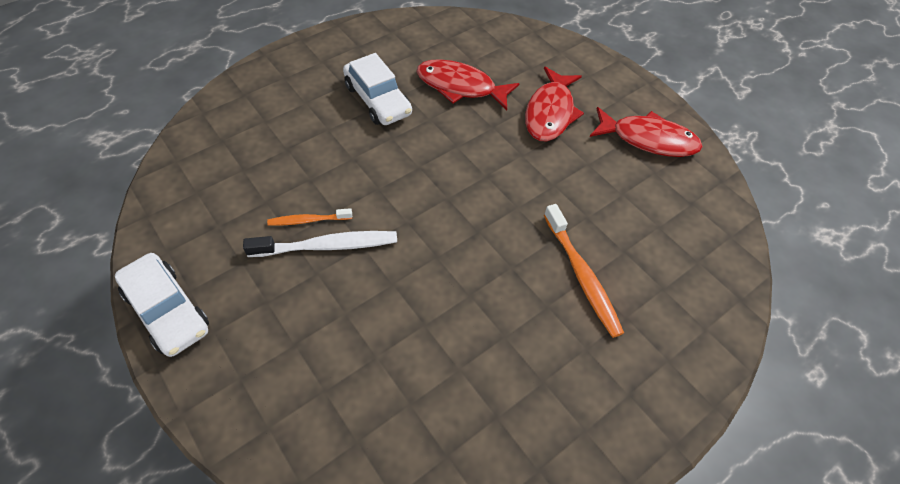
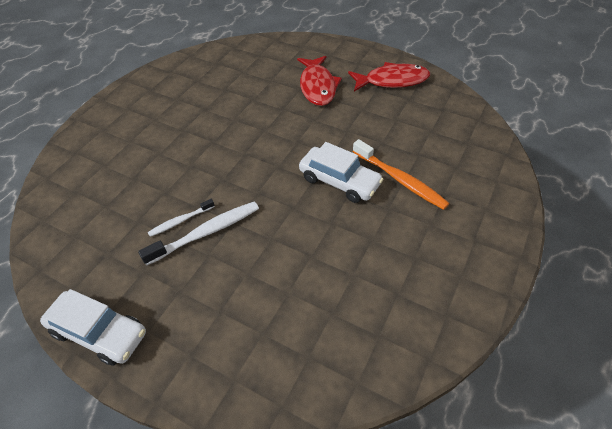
camera: 20 degrees left, 5 degrees down
orange toothbrush [267,208,352,226] -> white toothbrush [148,199,215,237]
white car [343,53,412,125] -> white car moved to [299,142,384,203]
red fish [416,59,520,110] -> none

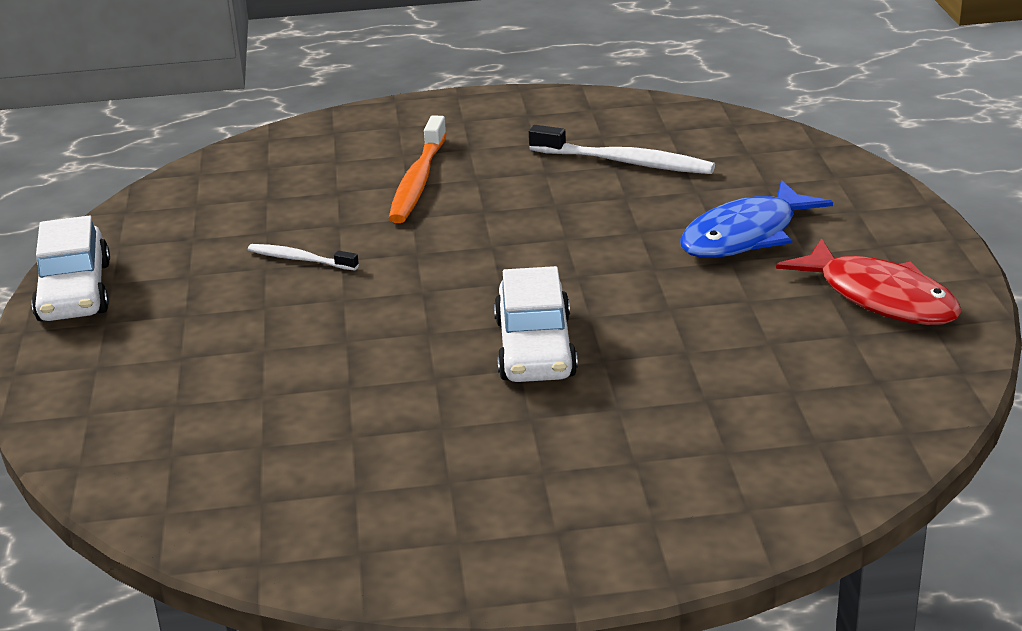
camera: 55 degrees right, 20 degrees down
white toothbrush [138,201,259,266] -> white toothbrush moved to [529,125,715,174]
red fish [297,56,342,106] -> blue fish [680,180,833,258]
orange toothbrush [353,139,449,210] -> orange toothbrush moved to [389,115,447,223]

